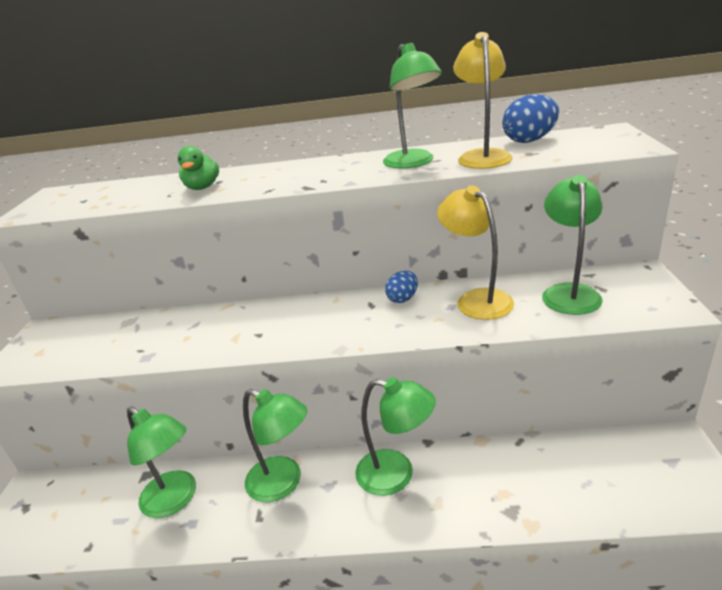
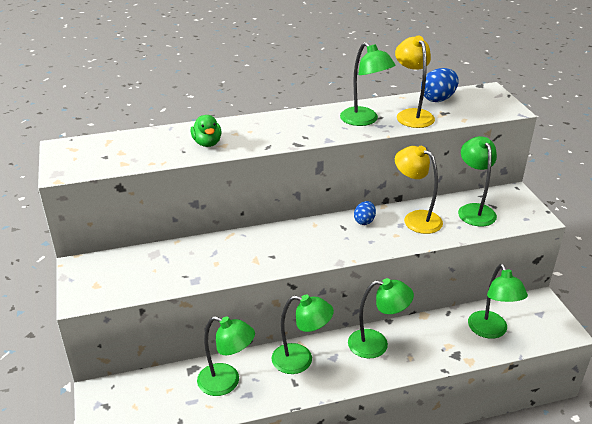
camera: 20 degrees left, 5 degrees up
none -> green lamp [468,264,528,339]

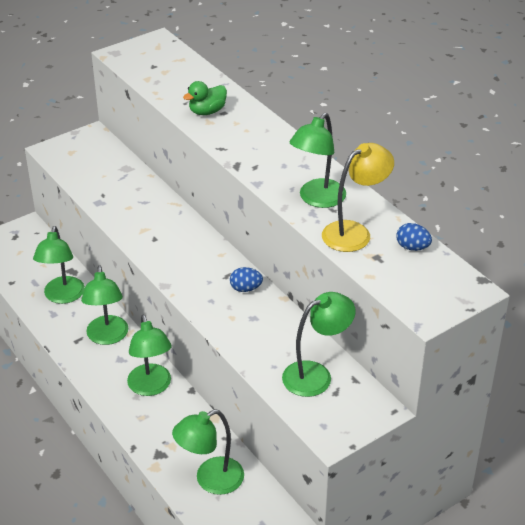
camera: 70 degrees right, 5 degrees up
yellow lamp [395,146,443,234] -> none
blue egg [421,68,459,102] -> blue egg [396,223,432,251], size x0.63

